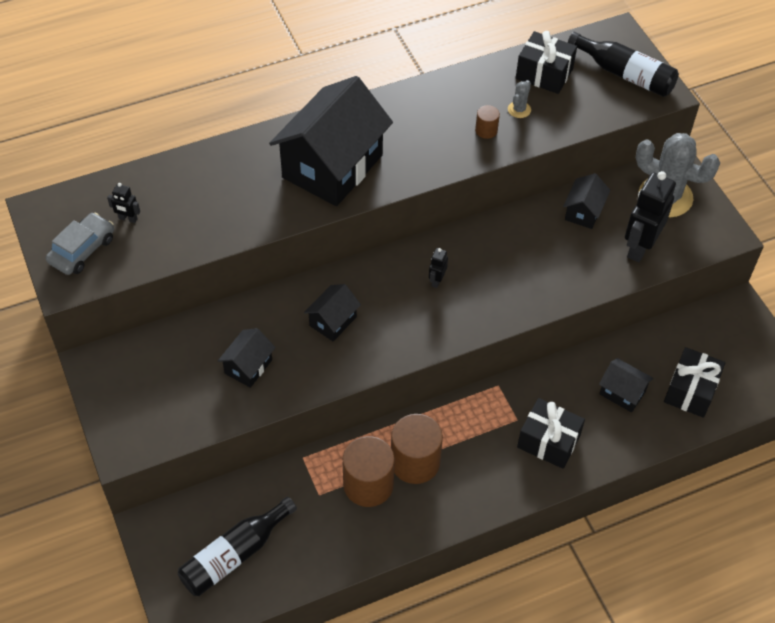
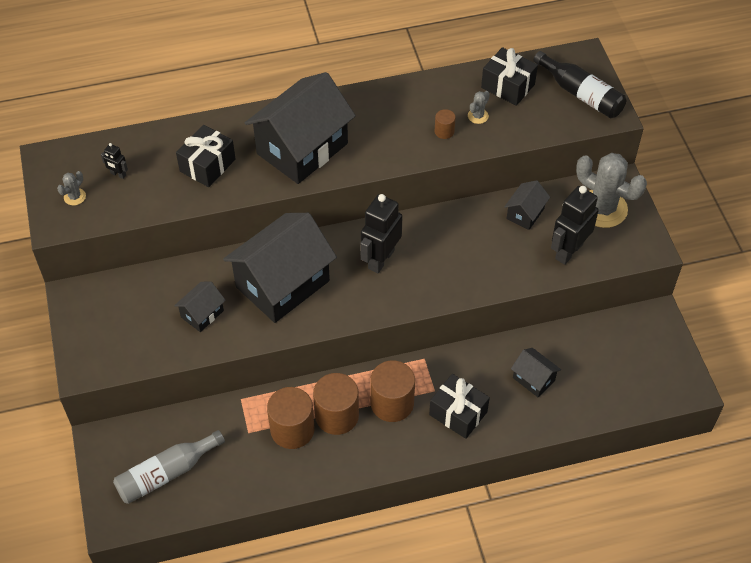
camera: 10 degrees right, 0 degrees up
grey car [46,212,114,275] -> grey cactus [57,171,86,205]
black bottle [178,497,297,596] -> grey bottle [113,430,225,504]
black house [304,284,361,341] -> black house [223,213,337,323], size x2.21
black robot [429,248,448,288] -> black robot [360,194,402,273], size x2.20
black gift [664,347,725,418] -> black gift moved to [176,125,235,187]
none -> brown cylinder [370,360,415,422]

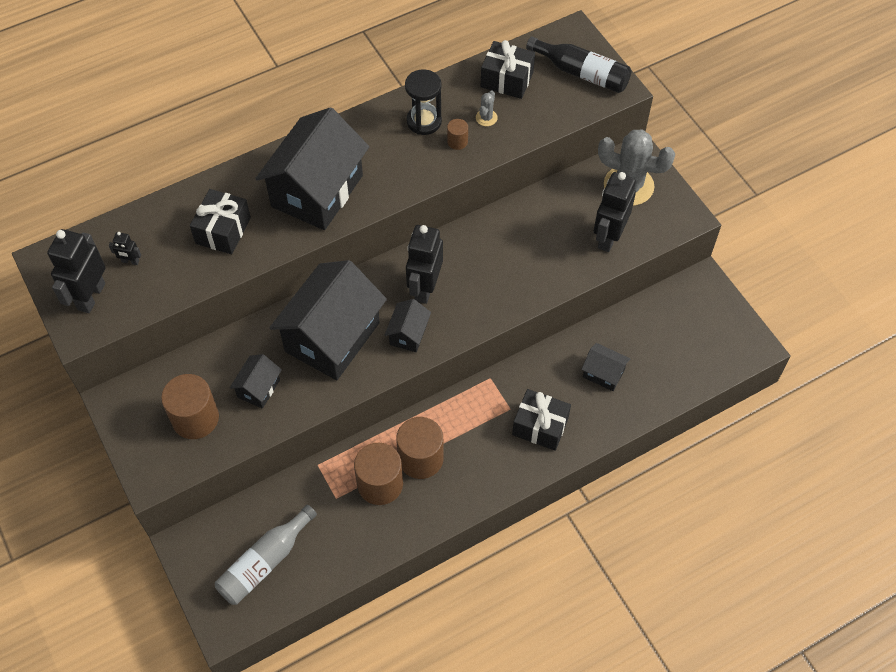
camera: 15 degrees left, 5 degrees up
grey cactus [57,171,86,205] -> black robot [47,229,106,313]
brown cylinder [370,360,415,422] -> brown cylinder moved to [161,374,219,439]
black house [504,180,550,230] -> black house moved to [385,299,431,352]
none -> black hourglass [405,69,442,135]

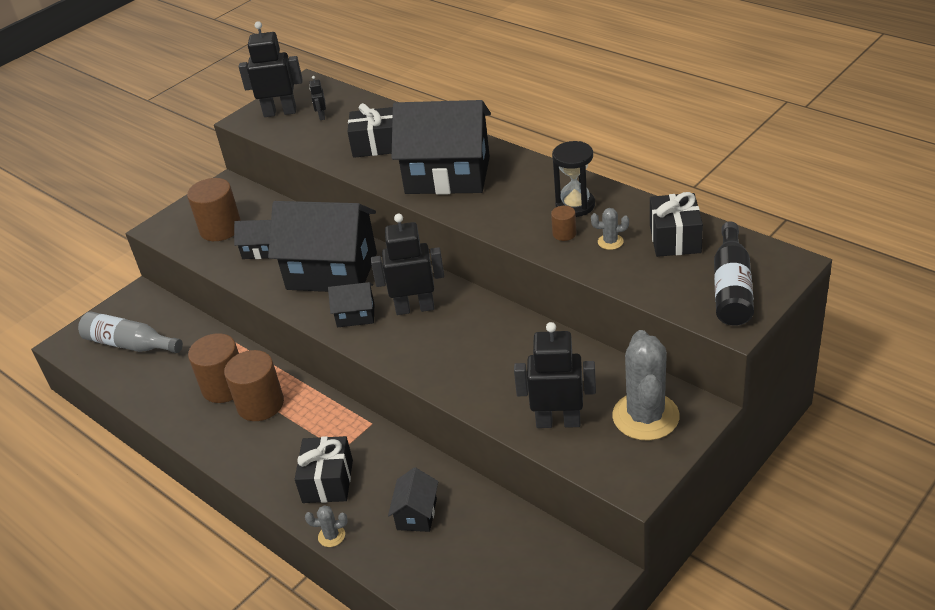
camera: 75 degrees right, 20 degrees down
none -> grey cactus [305,505,348,547]

